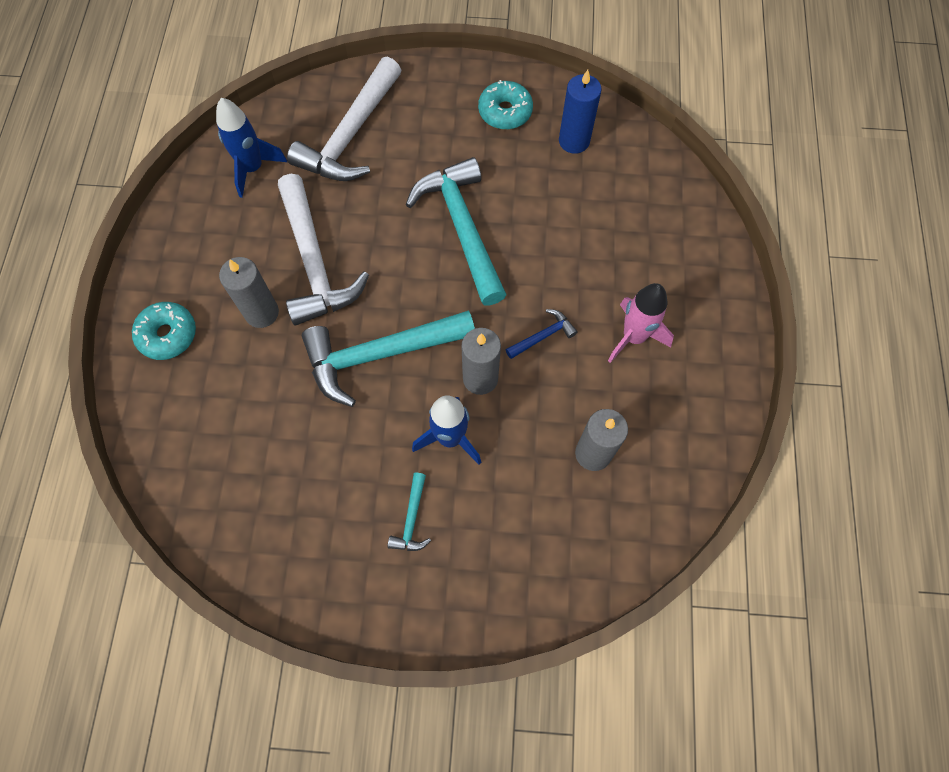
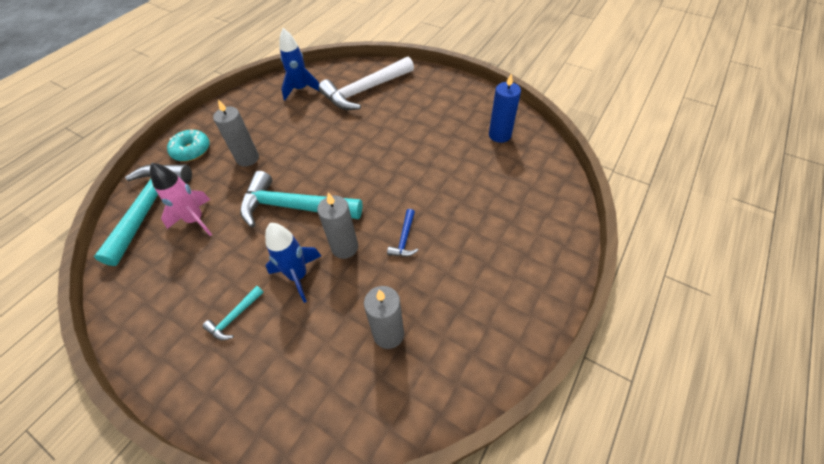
camera: 30 degrees right, 15 degrees down
white hammer [278,174,369,326] -> none
turquoise hammer [406,157,507,306] -> turquoise hammer moved to [94,164,192,266]
turquoise donut [478,80,533,130] -> none
blue hammer [505,309,578,359] -> blue hammer turned 105 degrees clockwise [387,209,418,256]
pink rocket [608,283,674,363] -> pink rocket moved to [150,163,212,236]

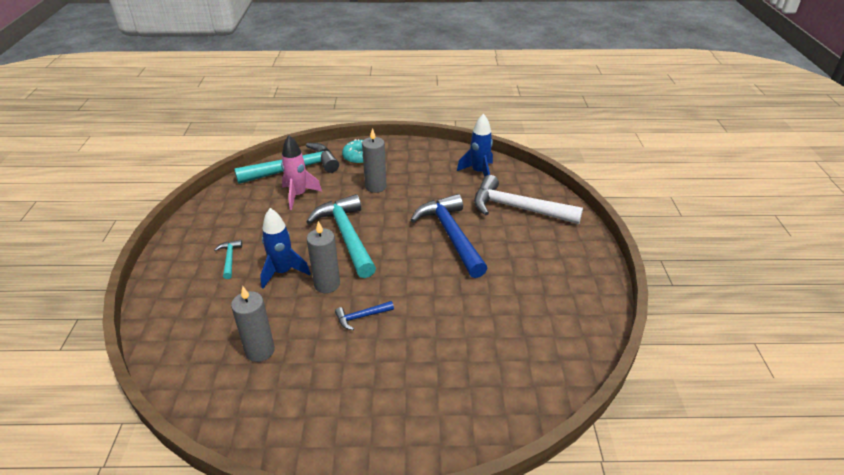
camera: 55 degrees right, 15 degrees down
turquoise hammer [202,286,264,340] -> turquoise hammer turned 75 degrees clockwise [214,240,242,279]
blue candle [489,73,521,143] -> none
none -> blue hammer [411,194,488,278]

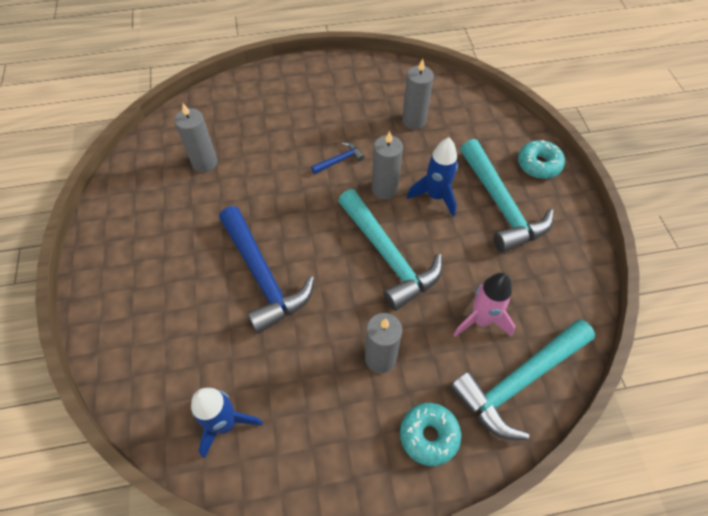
camera: 170 degrees right, 20 degrees up
turquoise hammer [214,240,242,279] -> turquoise hammer [461,139,554,253], size x2.30
white hammer [474,175,583,224] -> none
none -> grey candle [174,104,218,172]
none -> turquoise donut [518,140,565,179]

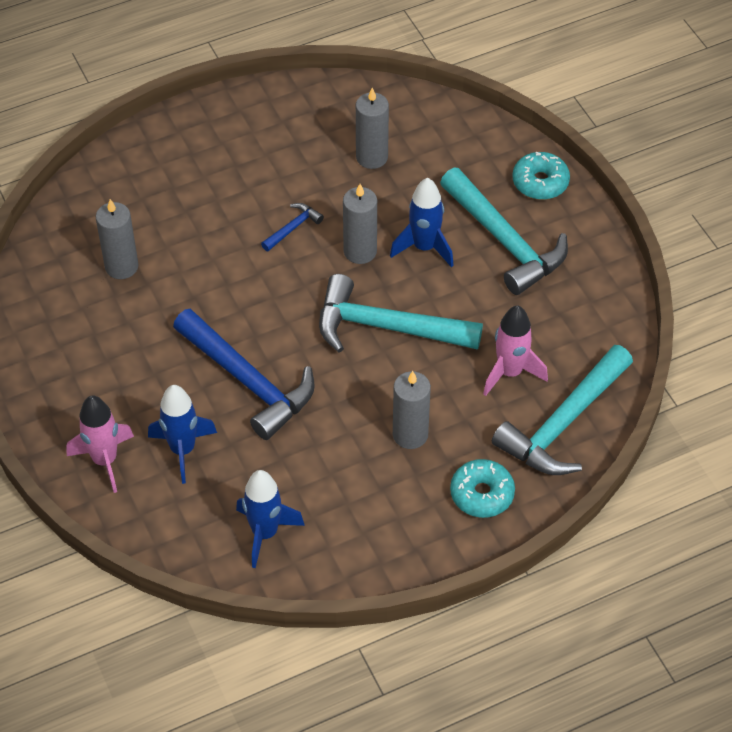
camera: 15 degrees left, 5 degrees down
turquoise hammer [338,189,442,311] -> turquoise hammer turned 150 degrees clockwise [319,274,483,352]
none -> pink rocket [67,395,134,493]
none -> blue rocket [148,385,217,484]

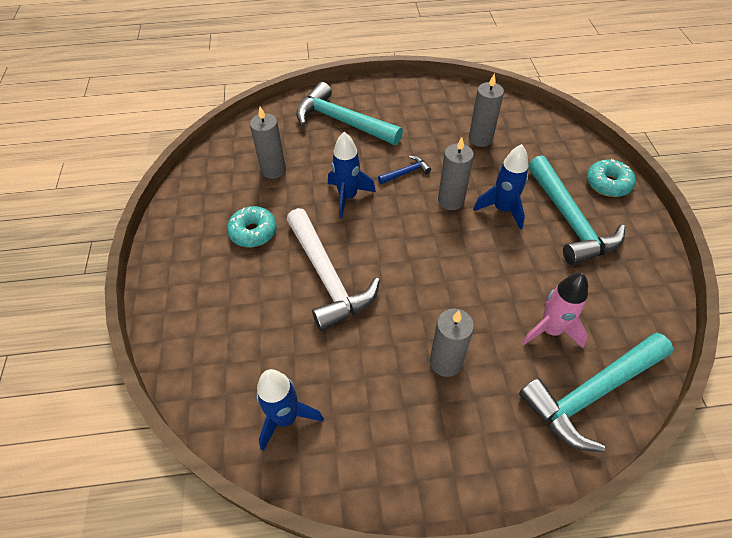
camera: 20 degrees right, 0 degrees up
pink rocket [67,395,134,493] -> none
blue rocket [148,385,217,484] -> blue rocket moved to [328,132,376,219]
blue hammer [173,309,315,440] -> white hammer [287,208,380,331]
turquoise hammer [319,274,483,352] -> turquoise hammer moved to [296,82,403,145]
turquoise donut [450,459,515,518] -> turquoise donut moved to [227,206,277,247]

